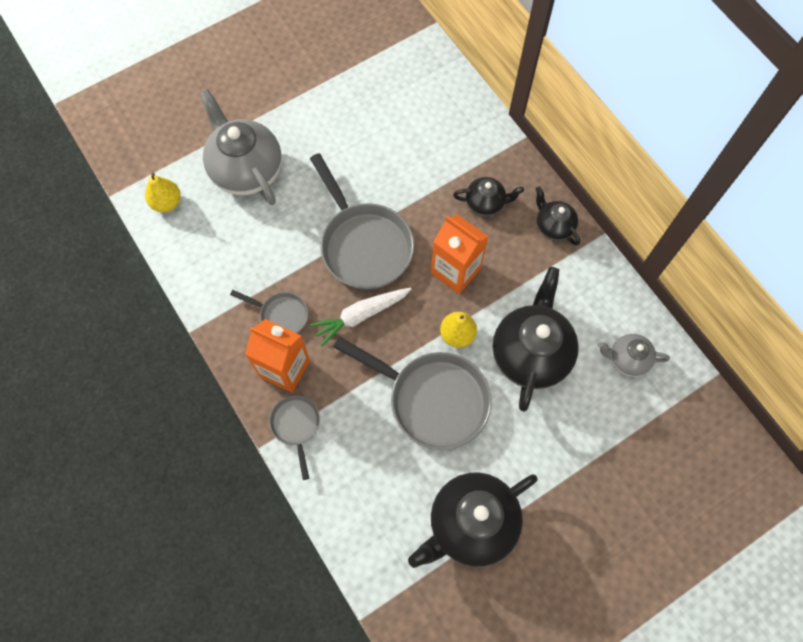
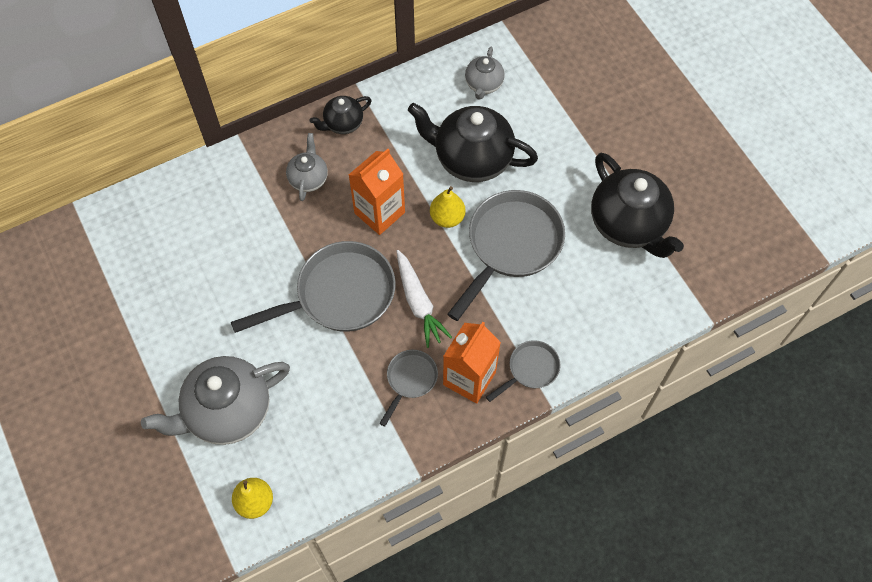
camera: 85 degrees left, 5 degrees down
grey pan [269,395,320,480] -> grey pan turned 150 degrees clockwise [486,340,561,402]
black teapot [453,177,524,216] -> grey teapot [286,133,328,201]

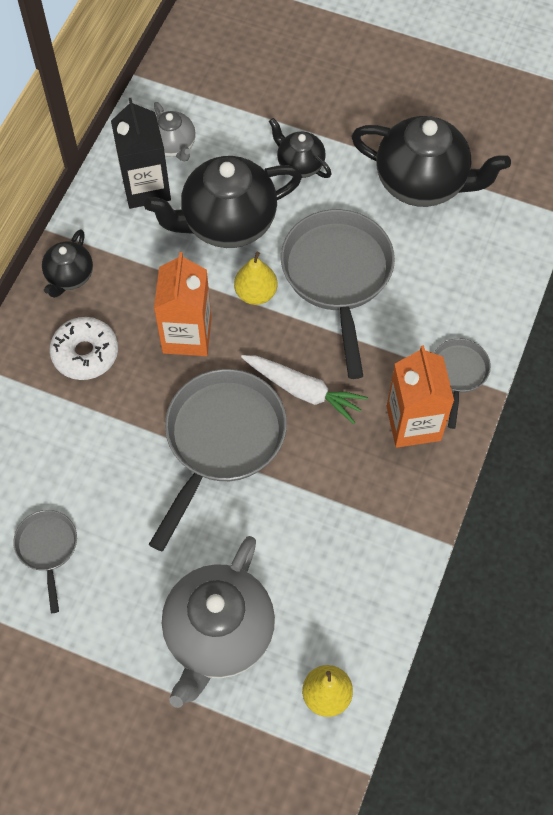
camera: 40 degrees left, 0 degrees up
grey teapot [286,133,328,201] -> white donut [50,317,118,380]
grey pan [379,350,438,427] -> grey pan moved to [13,510,77,613]
none -> black carton [111,98,171,209]
none -> black teapot [269,118,332,178]

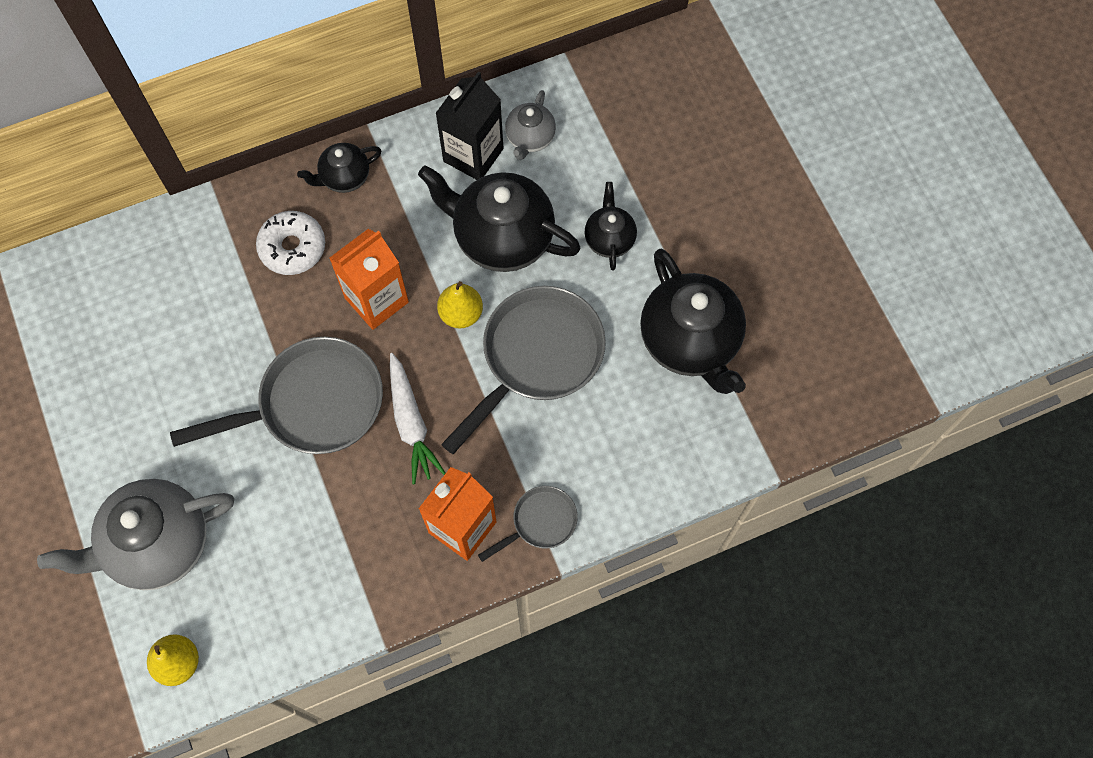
camera: 45 degrees right, 5 degrees up
grey pan [13,510,77,613] -> none

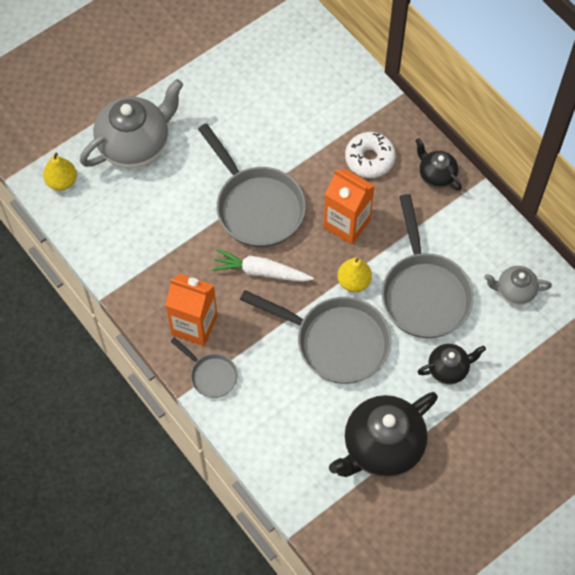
camera: 75 degrees right, 5 degrees down
grey teapot [37,479,234,590] -> grey teapot turned 90 degrees clockwise [80,79,183,168]
white carrot [390,353,446,484] -> white carrot turned 45 degrees clockwise [212,249,314,282]
black teapot [418,165,581,272] -> grey pan [382,194,474,338]
black carton [435,72,504,180] -> none

